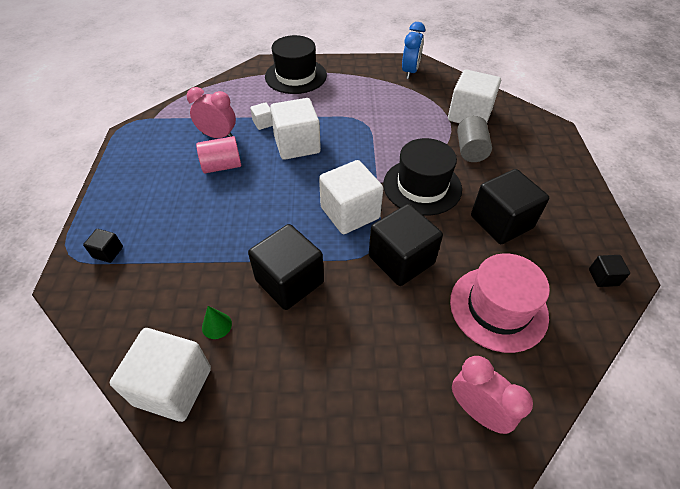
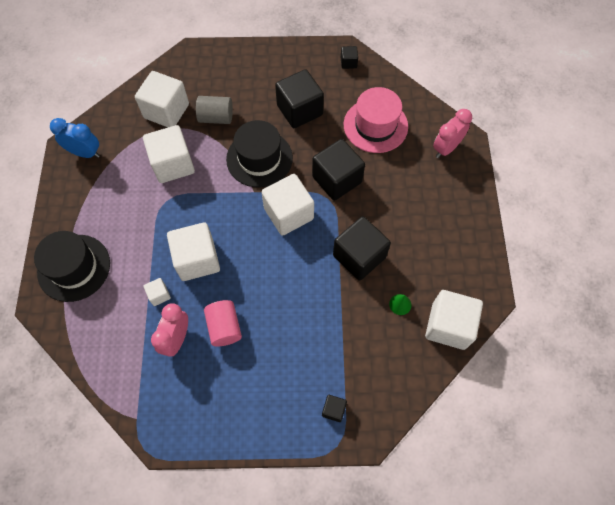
camera: 90 degrees left, 15 degrees up
none -> white cube [143,125,195,183]

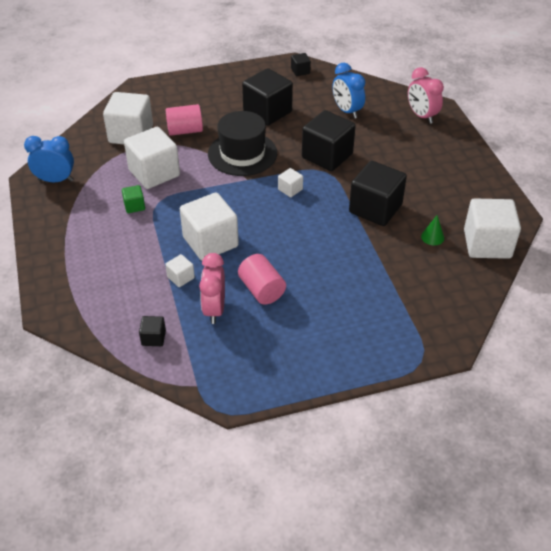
camera: 15 degrees left, 20 degrees down
black hat [34,231,110,302] -> none
grey cylinder [196,96,233,124] -> pink cylinder [166,104,203,136]
white cube [261,174,314,236] -> white cube [278,168,303,197], size x0.46
black cube [322,395,347,422] -> black cube moved to [139,316,166,346]
pink hat [344,87,408,153] -> blue clock [333,63,365,119]
pink clock [433,109,472,158] -> pink clock turned 60 degrees counterclockwise [408,67,444,124]
none -> green cube [122,185,145,213]

